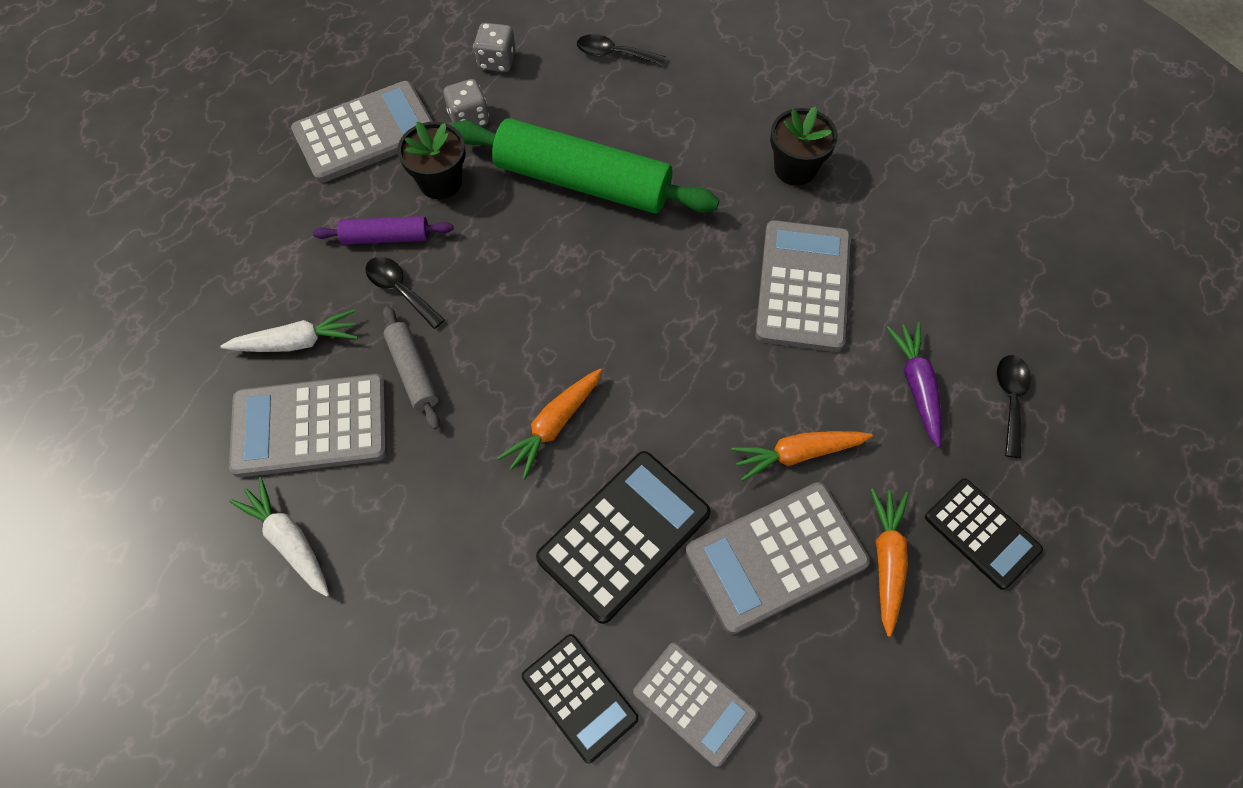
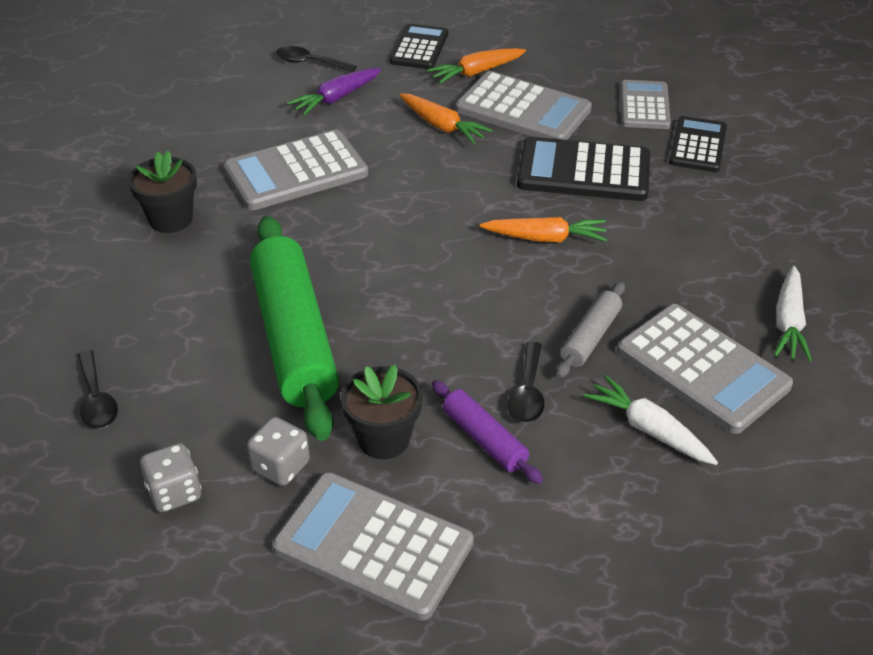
camera: 125 degrees left, 20 degrees down
black spoon [997,355,1031,458] -> black spoon turned 45 degrees clockwise [276,46,357,72]

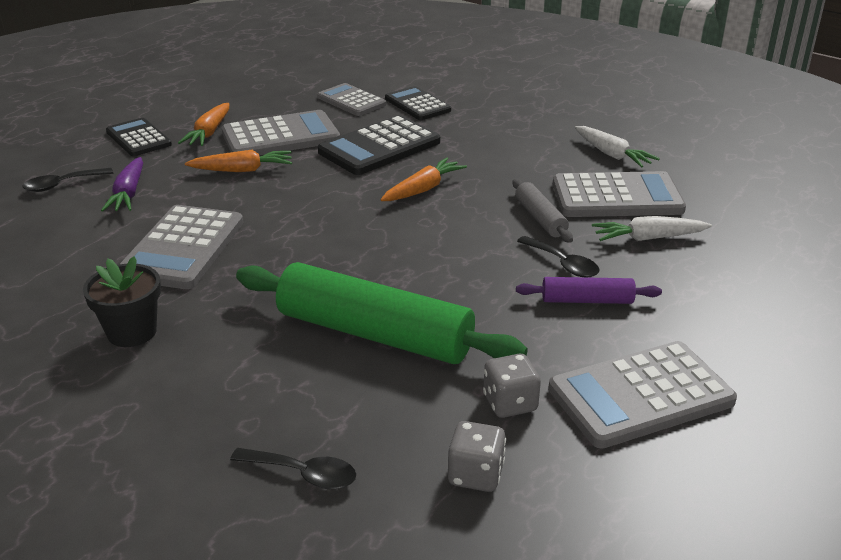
camera: 50 degrees left, 10 degrees down
black flower pot [341,364,423,459] -> none

